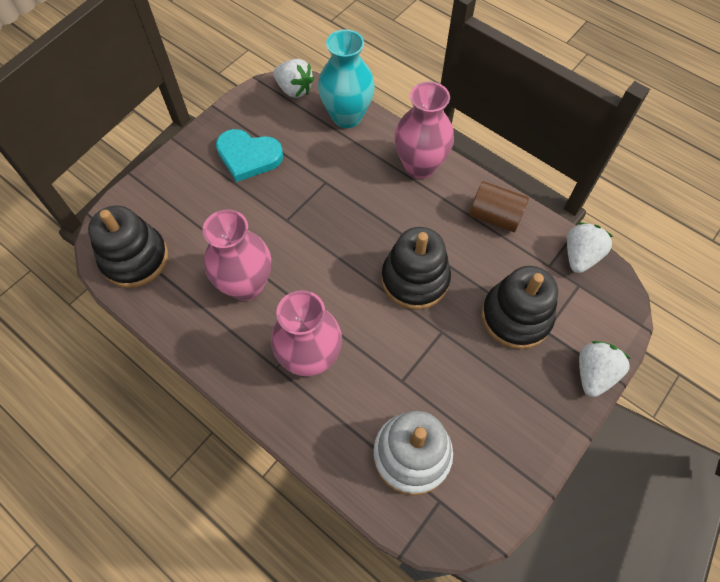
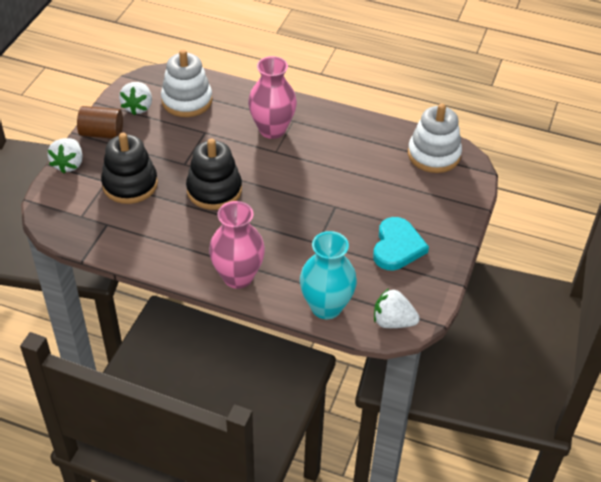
camera: 160 degrees right, 15 degrees down
black stacking toy [88,206,168,288] -> white stacking toy [408,104,462,173]
pink vase [202,209,271,301] -> none
turquoise heart [216,129,283,182] -> turquoise heart turned 105 degrees clockwise [373,217,429,270]
brown cylinder [469,181,529,232] -> brown cylinder moved to [77,106,123,139]
white strawberry [567,222,613,273] -> white strawberry moved to [119,82,152,115]

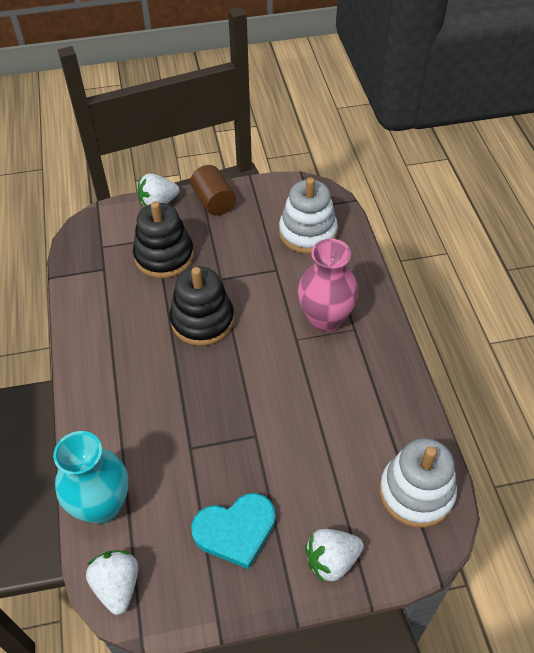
camera: 60 degrees right, 5 degrees up
white strawberry [119,82,152,115] -> white strawberry moved to [305,529,364,583]
pink vase [209,201,265,289] -> none

